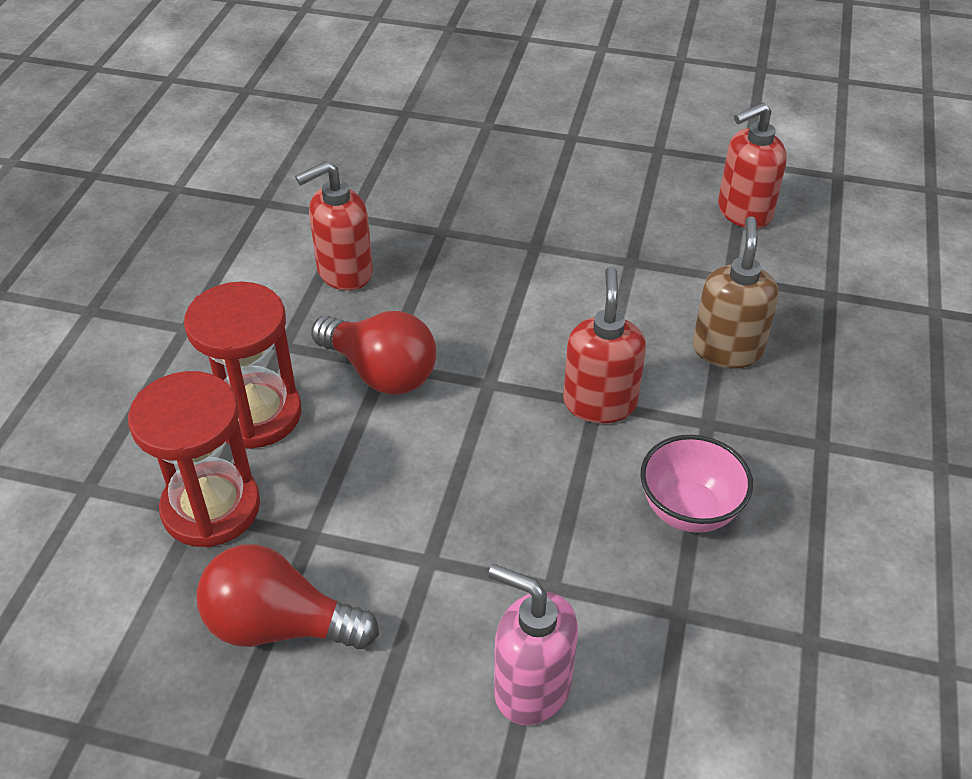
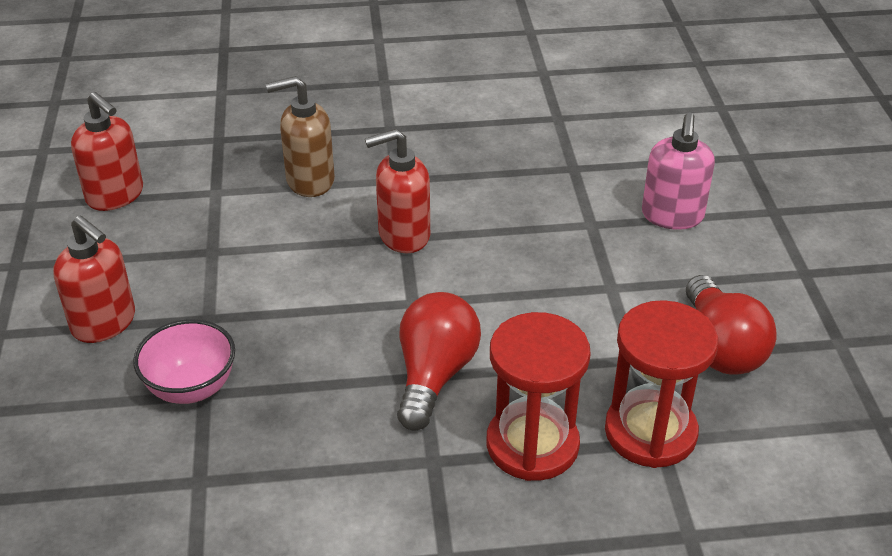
camera: 110 degrees left, 5 degrees down
red soap dispenser [295,161,373,291] -> red soap dispenser moved to [53,215,135,343]
pink bowl [640,435,753,533] -> pink bowl moved to [133,319,235,404]

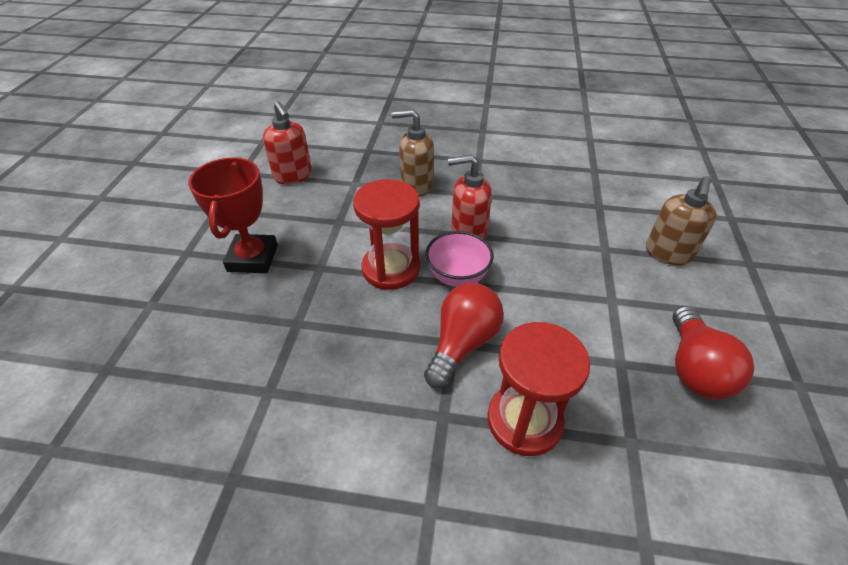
camera: 15 degrees right, 5 degrees up
red soap dispenser [53,215,135,343] -> red trophy [188,158,278,273]
pink bowl [133,319,235,404] -> pink bowl moved to [425,231,494,287]
red hourglass [605,300,718,468] -> red hourglass moved to [353,179,420,290]
pink soap dispenser [642,113,715,230] -> brown soap dispenser [646,176,717,265]

